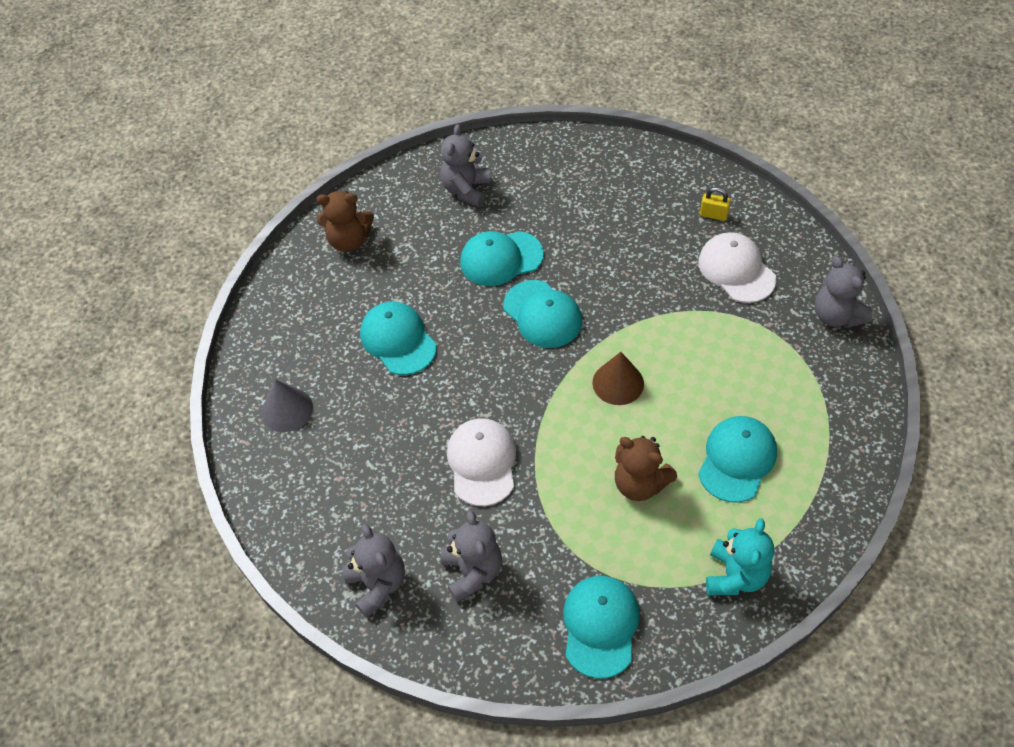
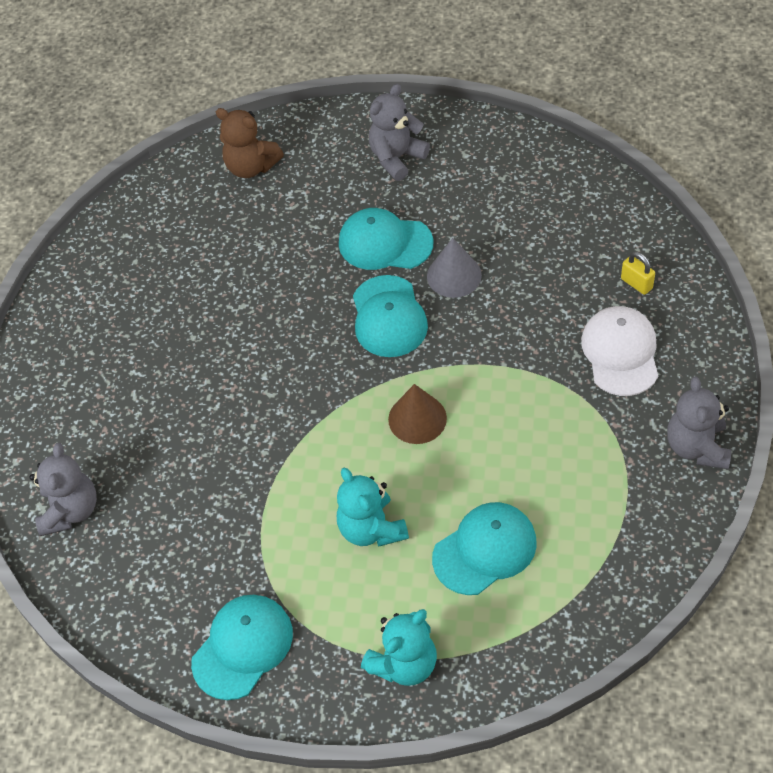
camera: 30 degrees right, 0 degrees up
grey cone [262,379,313,432] -> grey cone moved to [427,238,482,298]
turquoise cap [360,302,437,375] -> none
grey teddy bear [441,511,502,602] -> none
white cap [447,418,516,506] -> none
brown teddy bear [615,436,677,501] -> turquoise teddy bear [337,468,409,547]

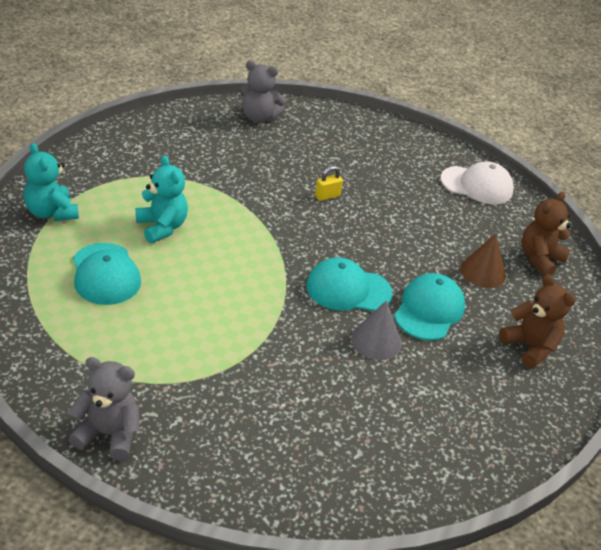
camera: 95 degrees right, 15 degrees down
turquoise cap [191,595,293,700] -> none
turquoise teddy bear [337,468,409,547] -> turquoise teddy bear turned 75 degrees clockwise [136,155,188,243]
grey teddy bear [369,84,430,181] -> brown teddy bear [499,274,575,368]
brown cone [388,384,447,444] -> brown cone moved to [460,234,506,288]
white cap [581,306,658,396] -> white cap moved to [441,162,514,204]
yellow padlock [621,252,655,295] -> yellow padlock moved to [315,166,343,201]

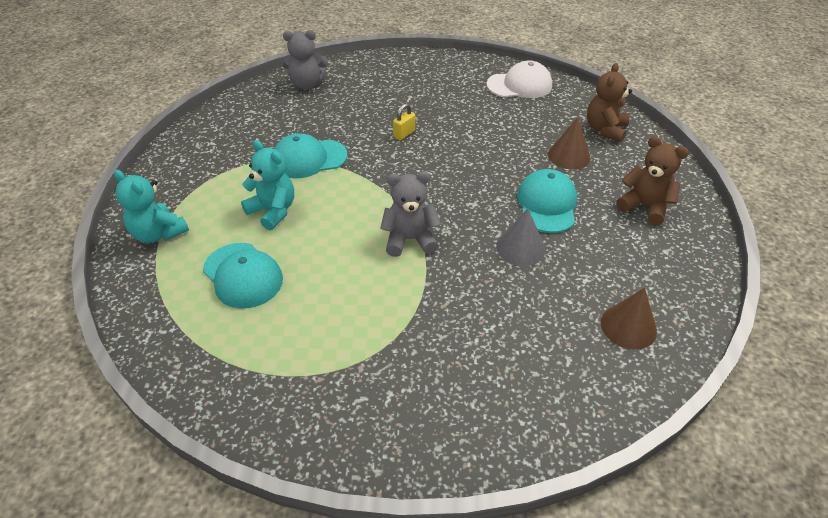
camera: 15 degrees left, 5 degrees up
grey teddy bear [69,357,140,461] -> grey teddy bear moved to [380,171,441,257]
turquoise cap [306,257,393,311] -> turquoise cap moved to [274,133,347,178]
none -> brown cone [601,288,657,350]

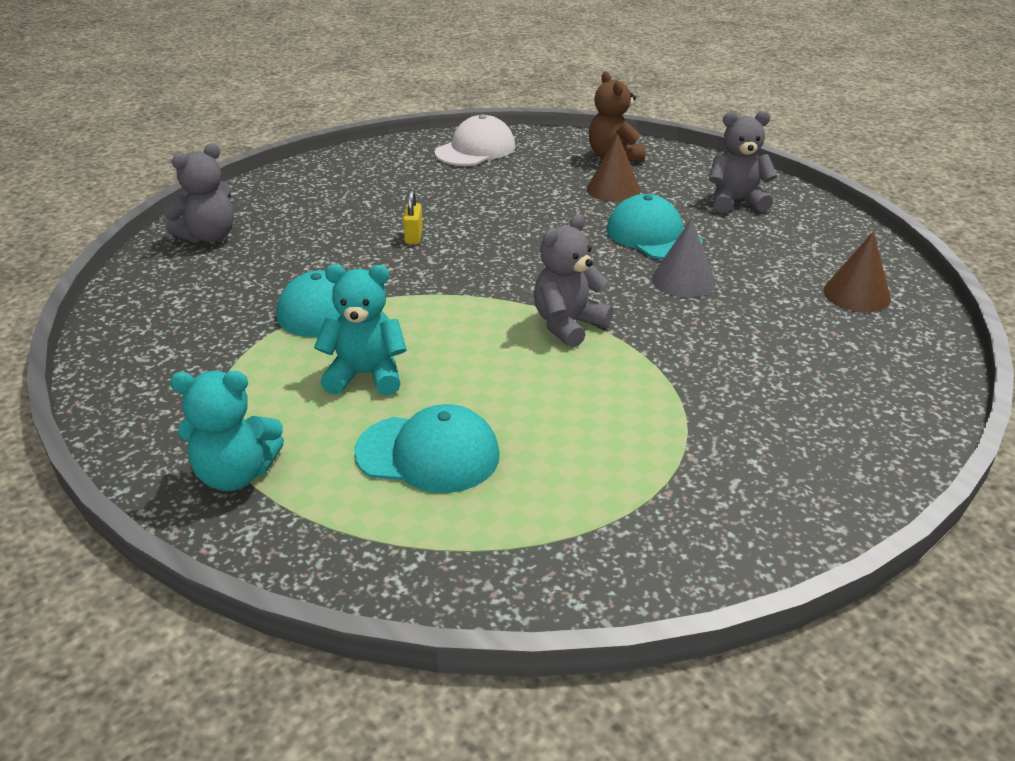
camera: 40 degrees left, 10 degrees down
brown teddy bear [616,136,689,225] -> grey teddy bear [709,111,777,213]

